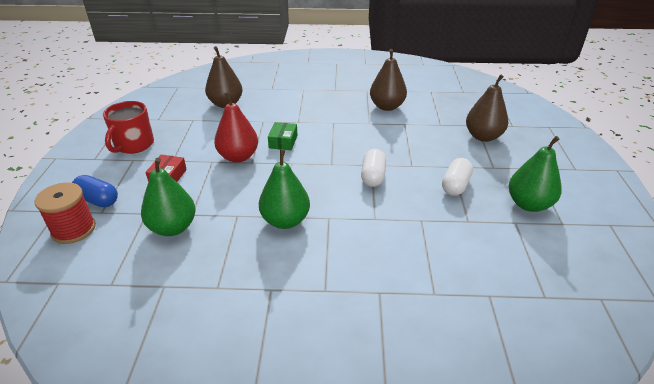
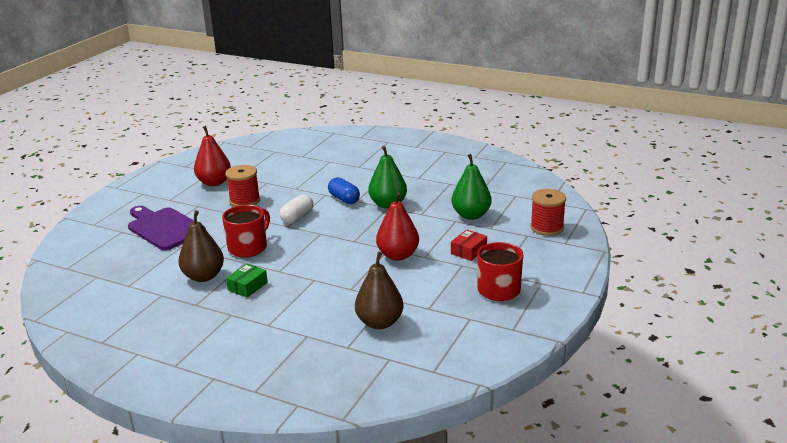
camera: 155 degrees left, 10 degrees down
blue capsule [72,175,118,207] -> blue capsule moved to [328,177,360,204]
green box [268,122,297,150] -> green box moved to [226,264,268,298]
white capsule [442,158,473,196] -> red spool [225,165,260,207]
brown pear [466,74,508,142] -> purple cutting board [128,206,206,250]
green pear [509,136,562,212] -> red pear [194,126,231,186]
none -> red mug [222,205,270,258]

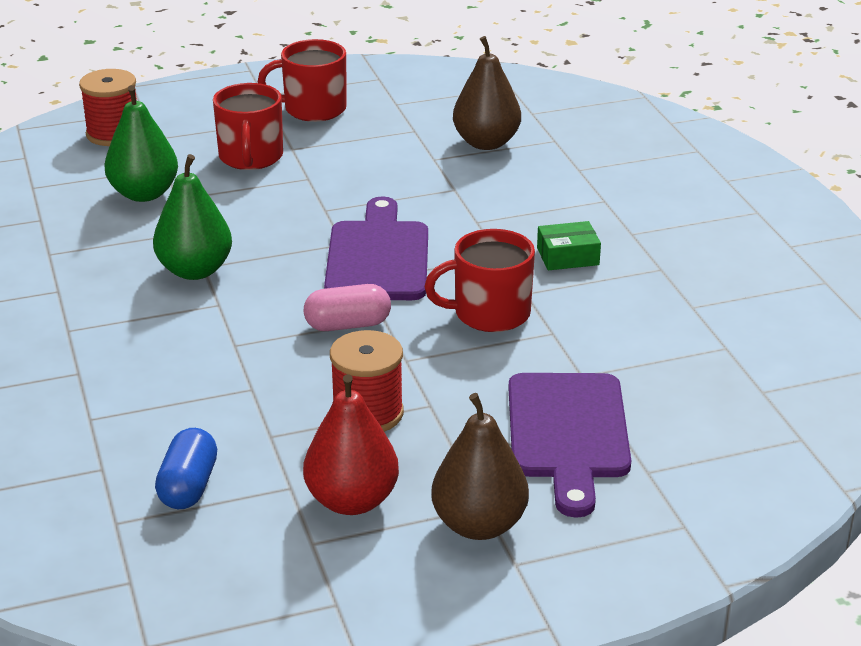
camera: 135 degrees left, 5 degrees up
brown pear [178,210,224,282] -> brown pear moved to [431,393,529,540]
white capsule [280,194,314,224] -> pink capsule [304,284,391,331]
blue capsule [328,177,360,204] -> blue capsule moved to [155,428,217,509]
red pear [376,192,419,261] -> none
red box [451,229,487,261] -> red mug [213,83,283,170]
none -> purple cutting board [324,197,428,300]

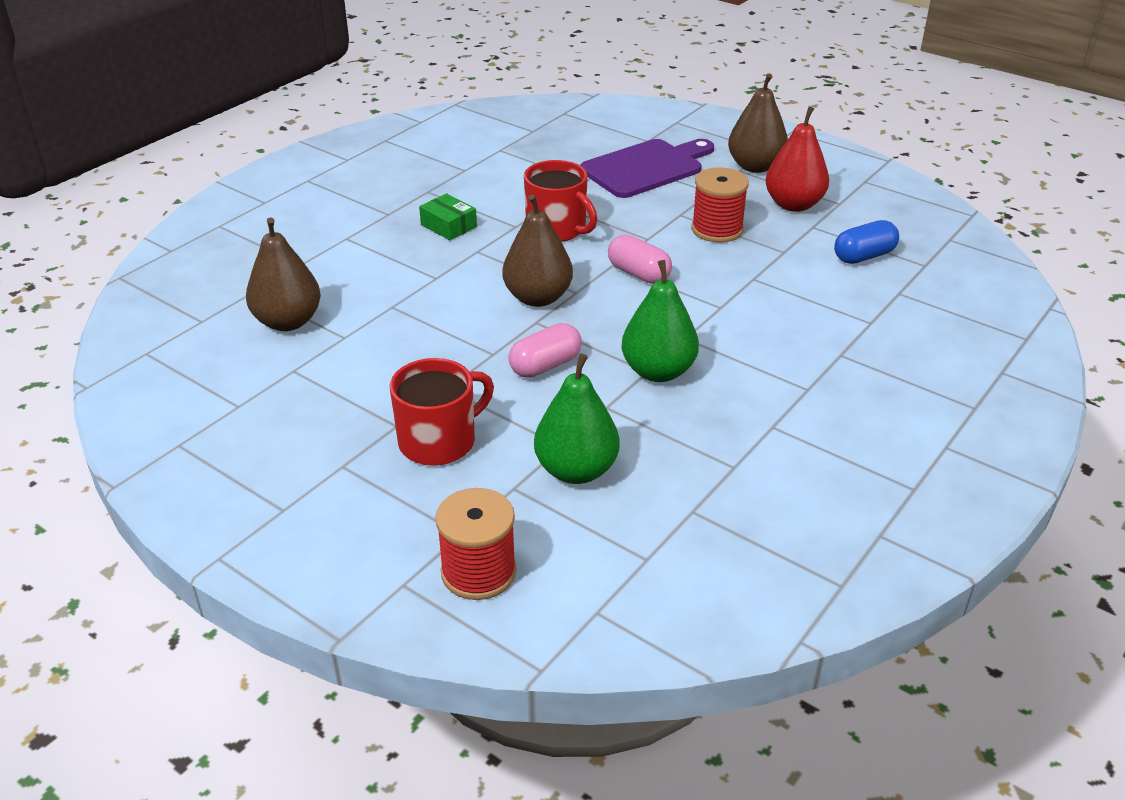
camera: 125 degrees left, 5 degrees up
red mug [258,39,347,122] -> none
purple cutting board [324,197,428,300] -> brown pear [503,194,573,307]
none -> pink capsule [508,323,582,378]

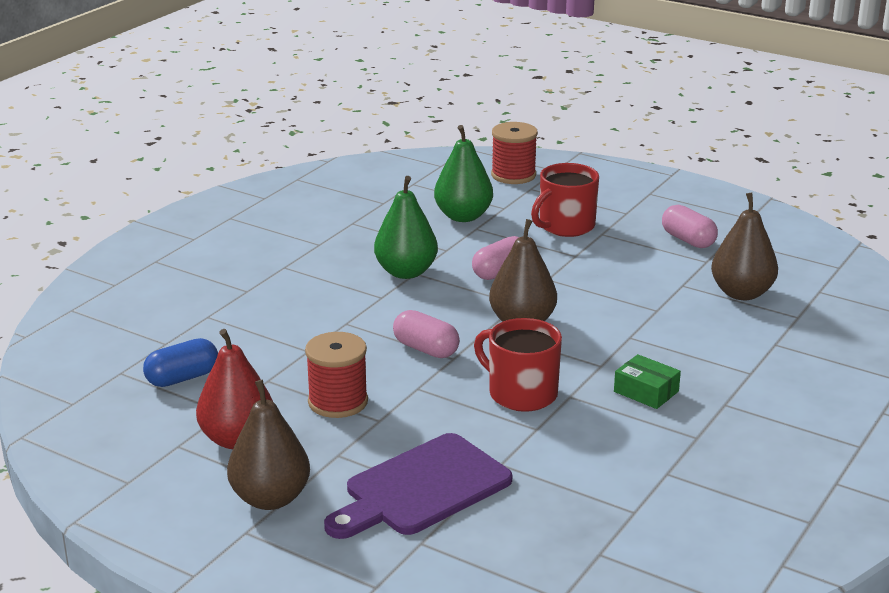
camera: 175 degrees right, 10 degrees down
none -> pink capsule [662,205,718,248]

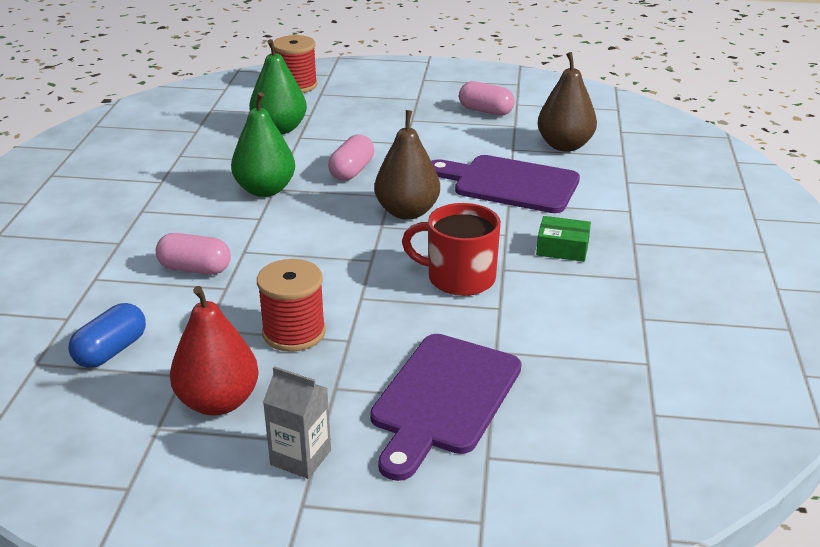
camera: 25 degrees left, 5 degrees up
brown pear [227,380,310,510] -> grey carton [263,366,331,479]
pink capsule [393,310,460,358] -> pink capsule moved to [156,233,231,275]
red mug [531,163,599,237] -> none
none -> purple cutting board [431,155,580,213]

